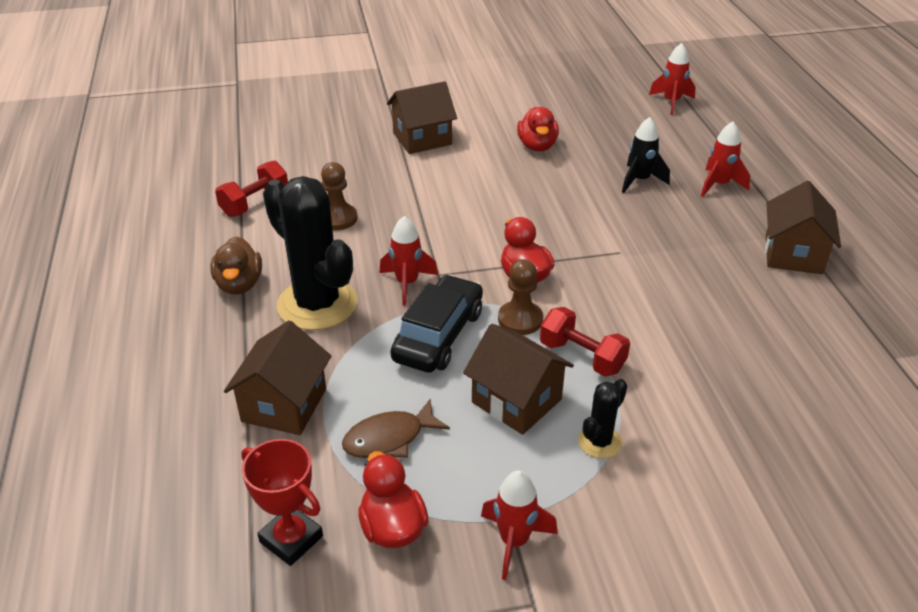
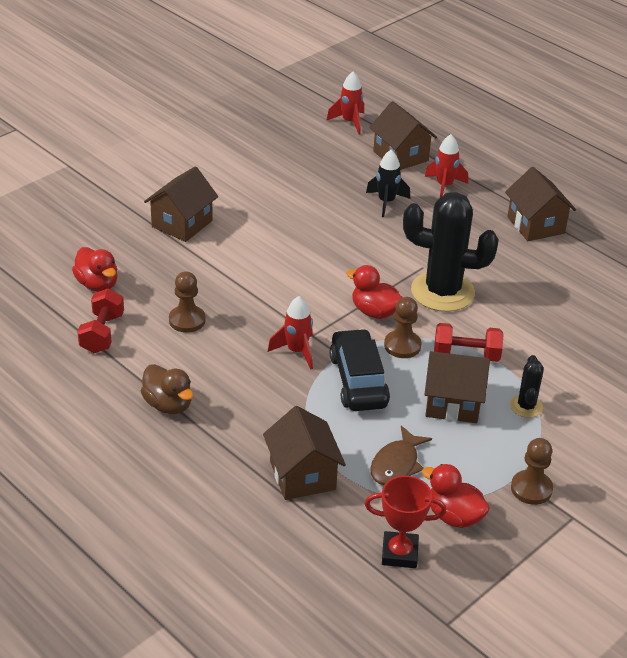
camera: 35 degrees left, 0 degrees up
black cactus [263,176,357,330] -> black cactus moved to [403,192,499,312]
red rocket [481,470,558,580] -> brown pawn [511,438,553,505]
red duck [517,107,559,151] -> red duck moved to [72,247,118,292]
none -> brown house [369,101,437,170]

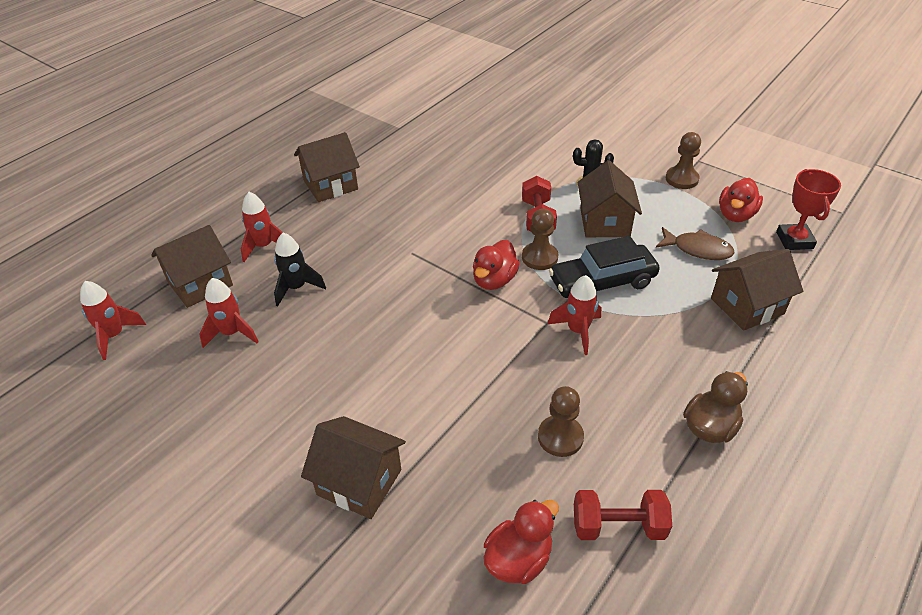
camera: 95 degrees left, 5 degrees up
black cactus [403,192,499,312] -> none
none -> red rocket [199,278,259,348]

